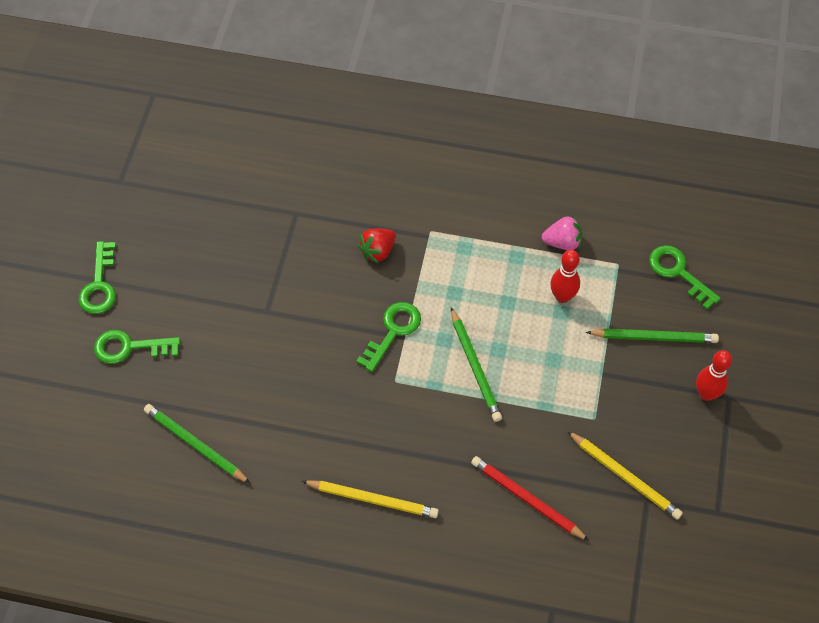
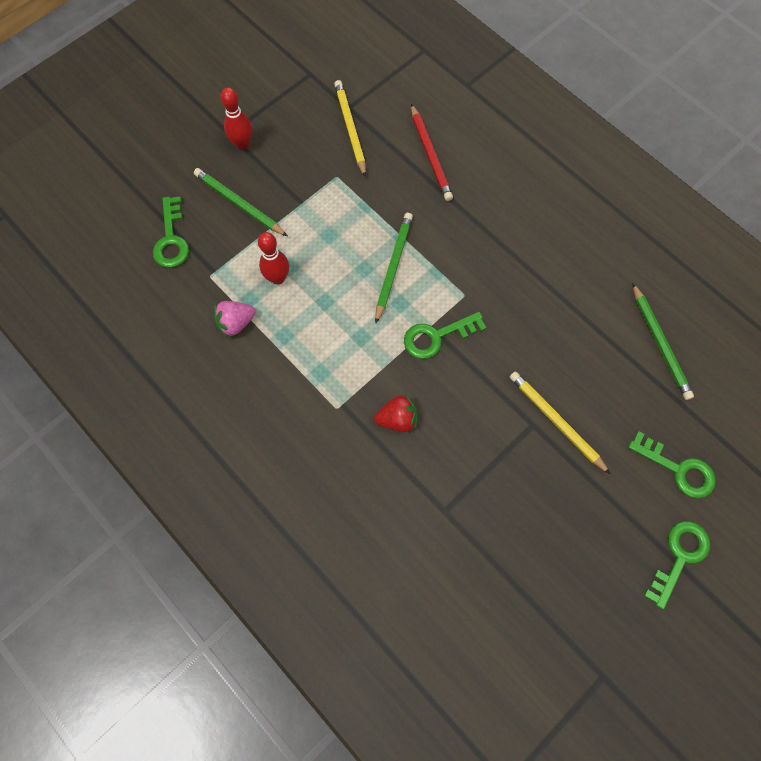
camera: 145 degrees left, 10 degrees up
yellow pencil [302,480,439,518] -> yellow pencil moved to [510,371,610,474]
pink strawberry [542,215,582,250] -> pink strawberry turned 60 degrees counterclockwise [214,301,256,337]

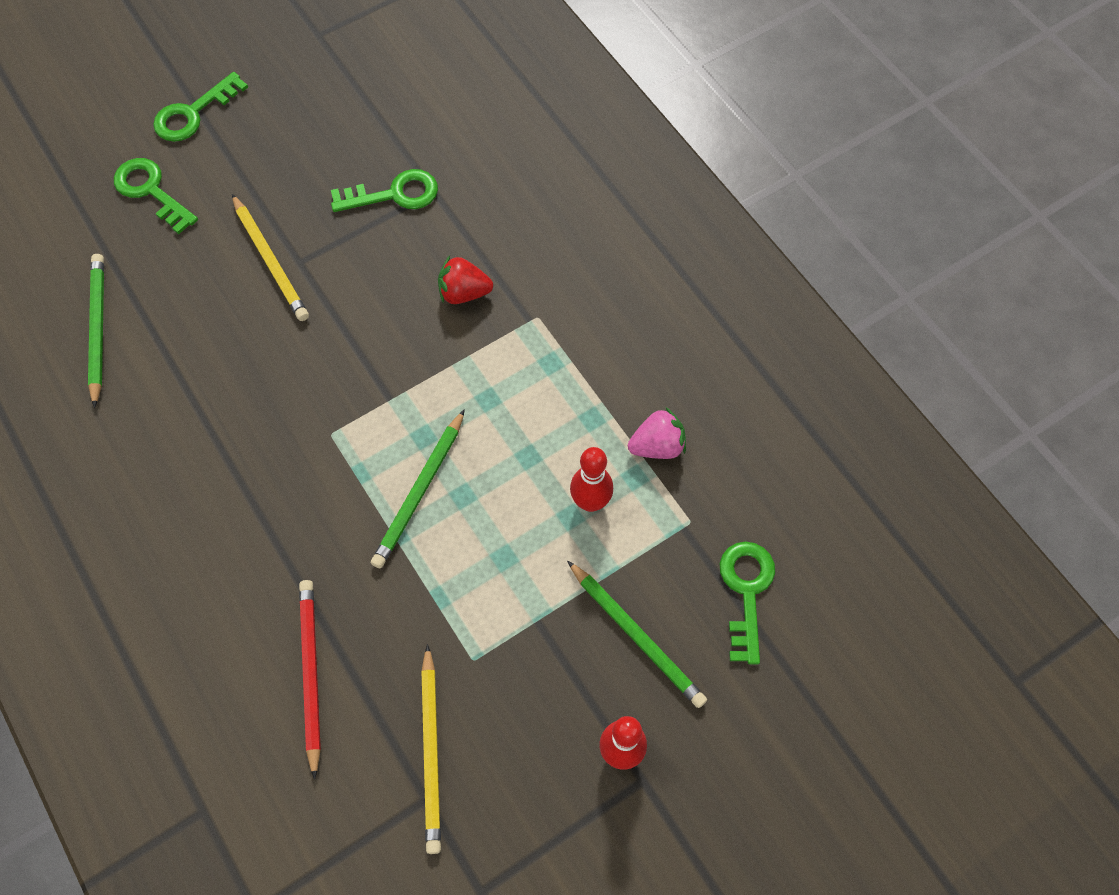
camera: 170 degrees left, 5 degrees down
green key [404,312,486,359] -> green key moved to [331,169,438,212]

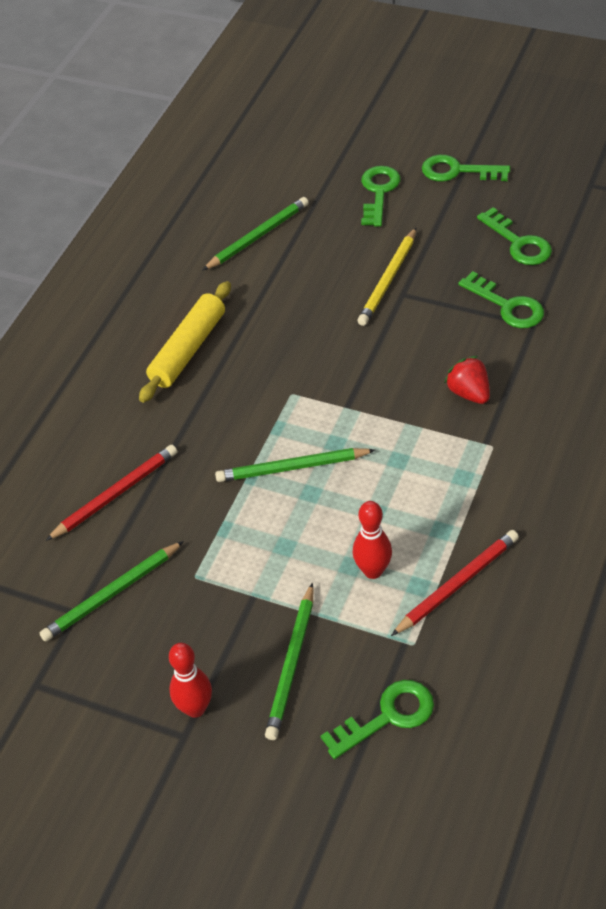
camera: 60 degrees right, 15 degrees down
yellow pencil [421,644,441,854] -> green pencil [40,541,184,642]
pink strawberry [628,407,686,459] -> red pencil [391,530,519,636]
none -> yellow rolling pin [139,281,231,403]
none -> green key [477,207,552,265]

